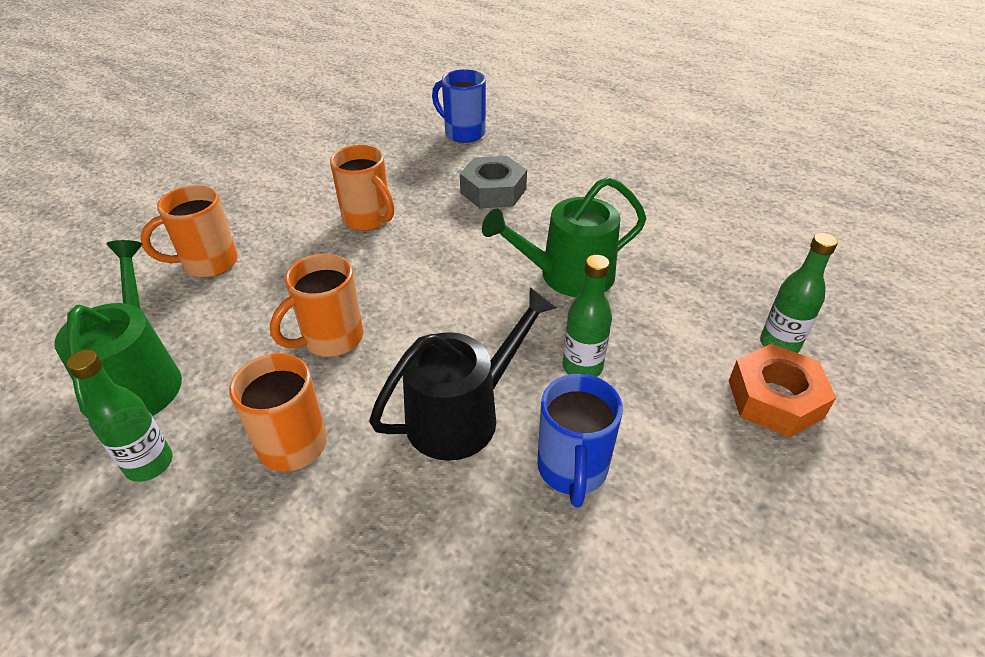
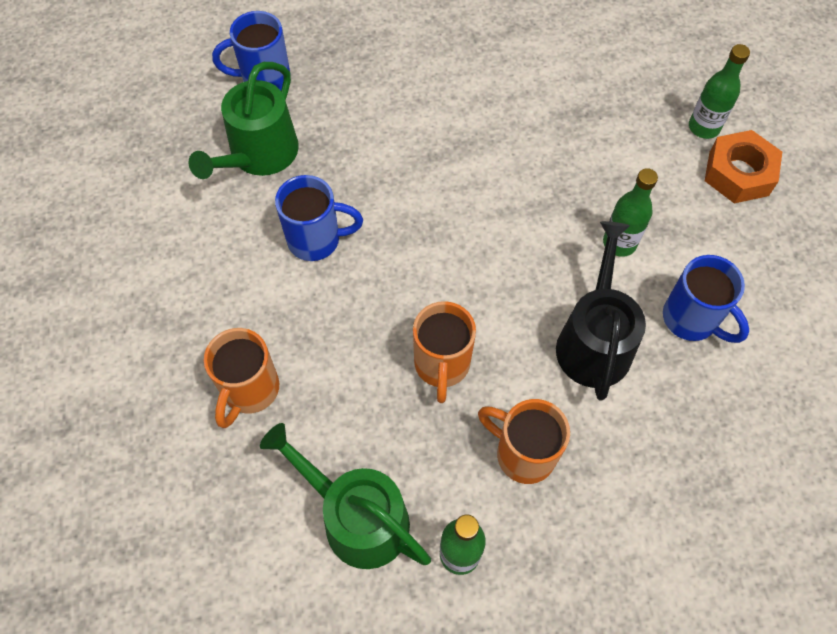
camera: 45 degrees left, 20 degrees up
orange mug [330,145,394,231] -> blue mug [275,175,363,261]
grey nut [460,156,527,208] -> none
green watering can [482,177,646,297] -> green watering can moved to [189,62,299,179]

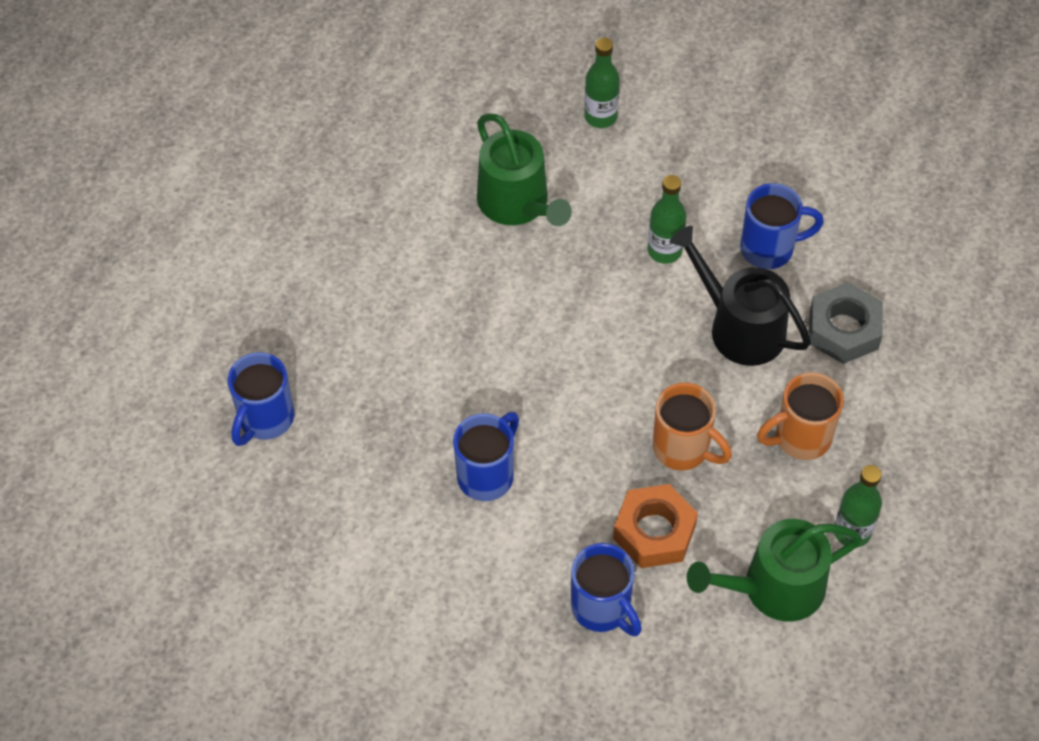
camera: 55 degrees left, 5 degrees down
green watering can [189,62,299,179] -> green watering can moved to [477,113,572,226]
orange mug [204,328,279,428] -> blue mug [571,543,642,636]
orange nut [705,130,782,203] -> orange nut moved to [613,484,698,568]
none -> grey nut [809,282,883,364]

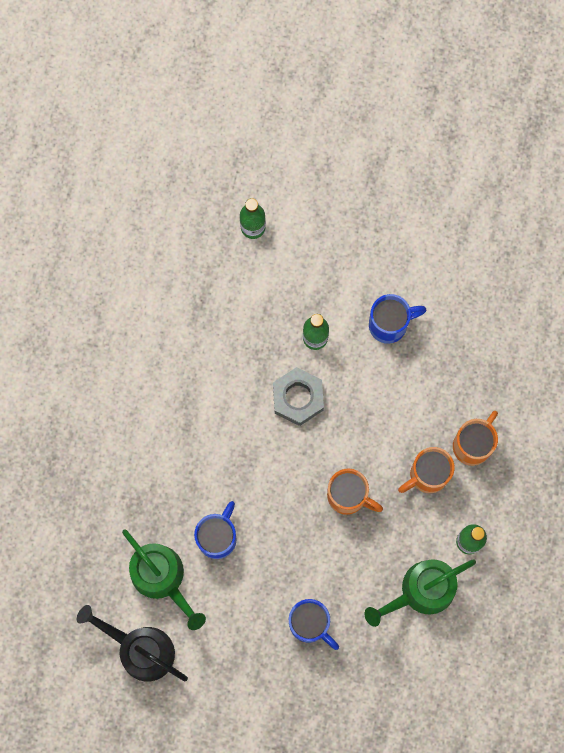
camera: 10 degrees left, 20 degrees up
blue mug [227,352,294,446] -> none
green watering can [477,113,572,226] -> green watering can moved to [122,529,206,630]
orange nut [613,484,698,568] -> none
black watering can [669,226,811,366] -> black watering can moved to [77,605,188,682]
grey nut [809,282,883,364] -> grey nut moved to [273,367,324,426]
none -> orange mug [453,411,498,466]

